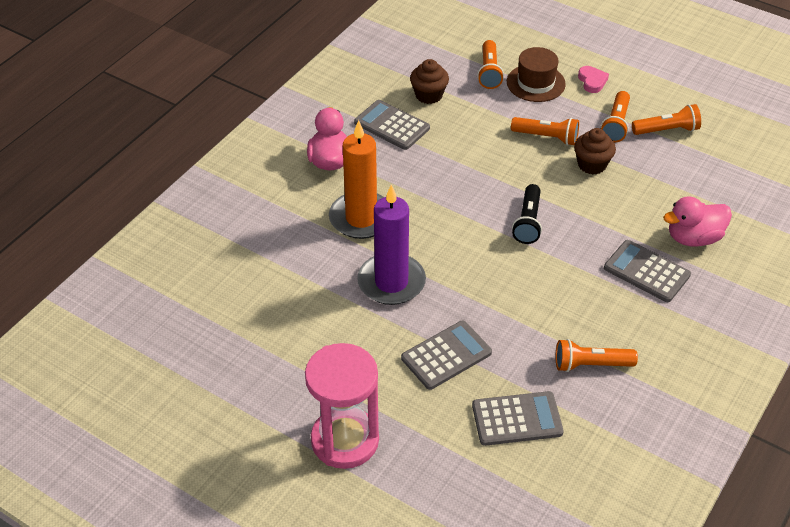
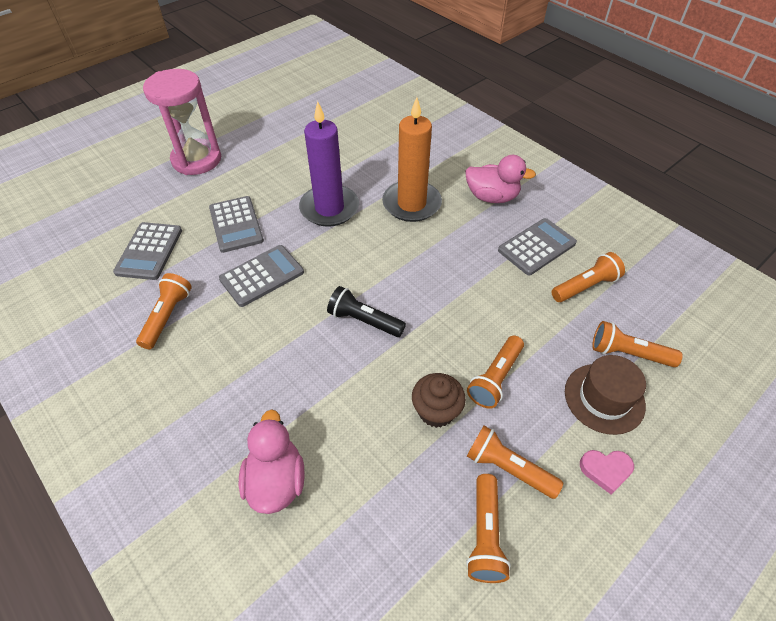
camera: 105 degrees right, 5 degrees up
brown cupcake [410,59,449,104] -> orange flashlight [552,252,625,302]
grey calculator [604,240,691,302] -> grey calculator moved to [219,245,304,307]

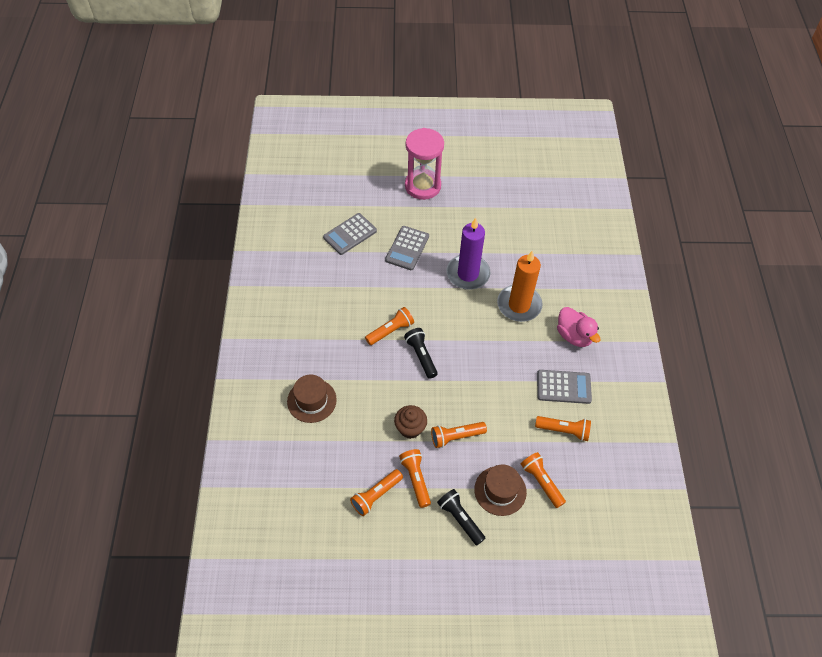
camera: 40 degrees right, 5 degrees up
orange flashlight [136,273,192,349] -> orange flashlight moved to [365,307,414,345]
grey calculator [219,245,304,307] -> none
pink duck [239,409,305,514] -> brown hat [287,375,337,423]
pink heart [580,450,634,494] -> black flashlight [437,489,485,545]

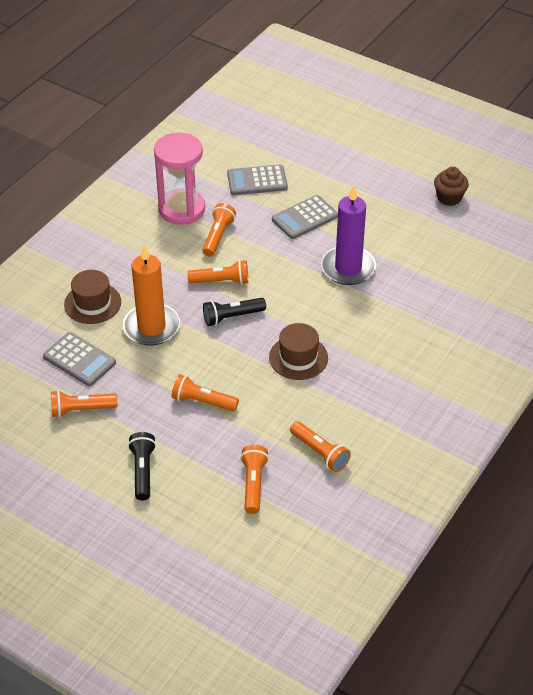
camera: 35 degrees right, 10 degrees down
brown cupcake [394,405,427,439] -> brown cupcake moved to [434,167,469,206]
orange flashlight [399,449,431,508] -> orange flashlight moved to [202,203,236,257]
black flashlight [404,328,438,379] -> black flashlight turned 120 degrees counterclockwise [203,298,266,326]
pink hourglass [405,128,444,200] -> pink hourglass moved to [154,133,205,225]
brown hat [474,465,527,516] -> brown hat moved to [269,323,328,380]
orange candle [497,251,543,322] -> orange candle moved to [123,245,180,346]
grey calculator [537,370,592,404] -> grey calculator moved to [43,332,116,386]
pink duck [557,307,600,347] -> none

